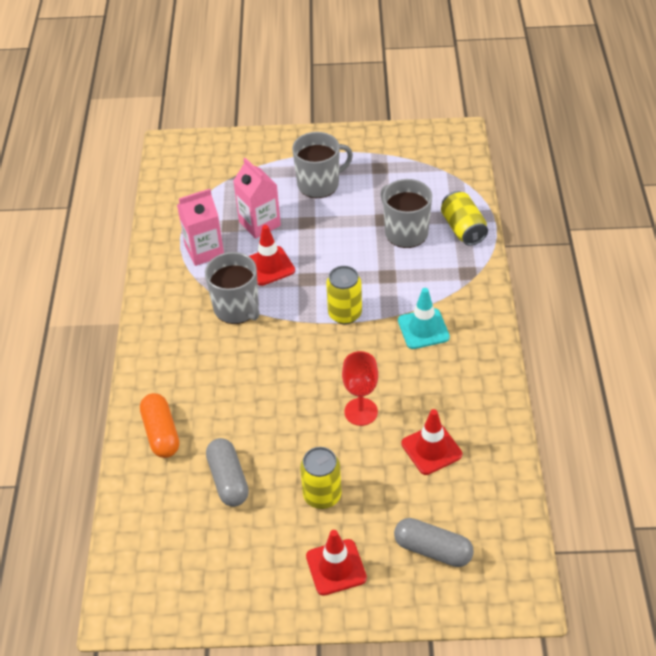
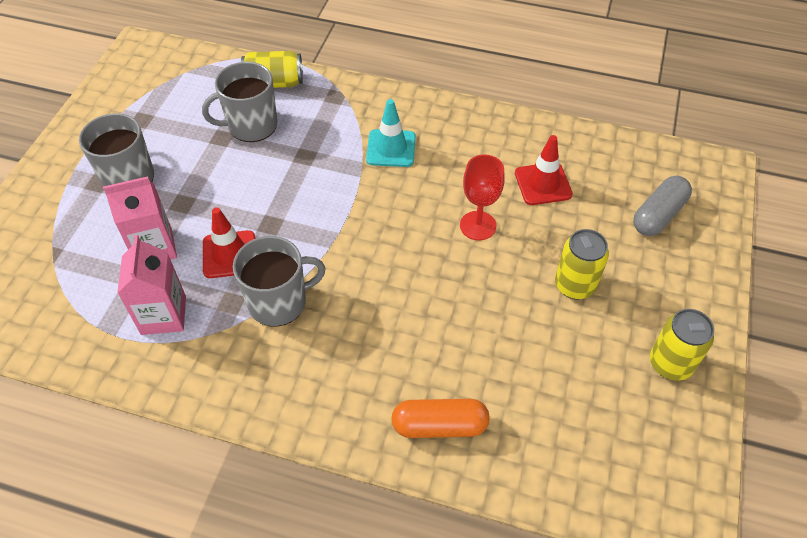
camera: 75 degrees left, 5 degrees up
grey capsule [206,438,249,507] -> none
red traffic cone [306,530,367,596] -> none
yellow can [326,266,362,324] -> yellow can moved to [650,309,714,381]

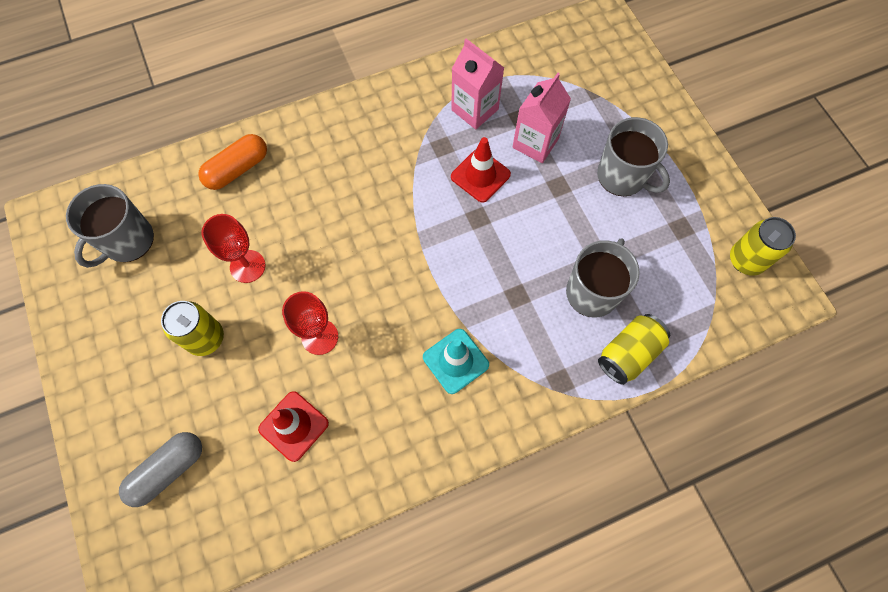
camera: 140 degrees right, 15 degrees up
grey mug [233,236,326,327] -> grey mug moved to [66,184,154,268]
grey capsule [633,176,692,236] -> grey capsule turned 45 degrees clockwise [119,432,202,507]
yellow can [650,309,714,381] -> yellow can moved to [730,217,796,276]
none -> red goblet [201,214,266,283]

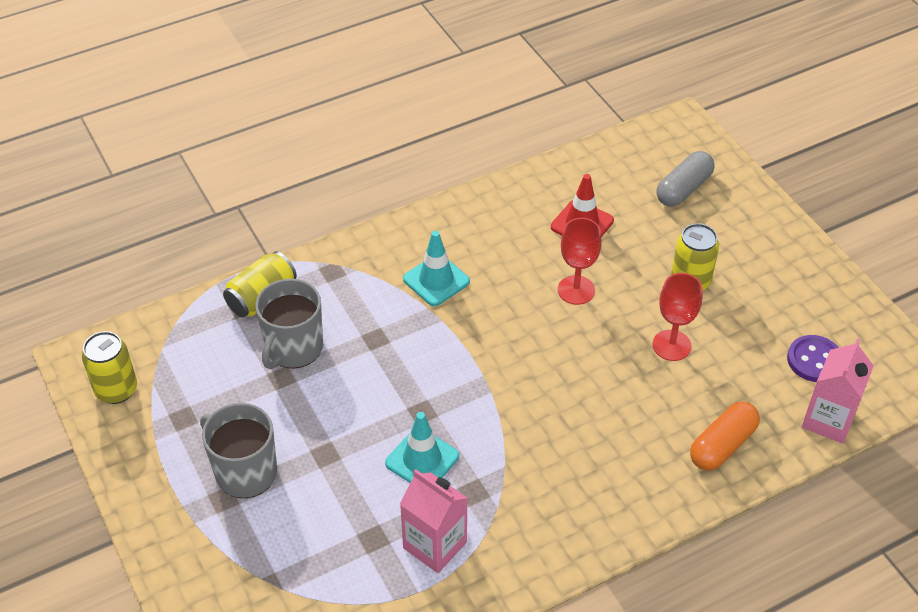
camera: 175 degrees right, 20 degrees down
grey mug [66,184,154,268] -> purple button [787,335,839,382]
red traffic cone [451,137,511,203] -> turquoise traffic cone [385,412,459,483]
pink carton [512,73,571,163] -> pink carton moved to [802,338,874,443]

